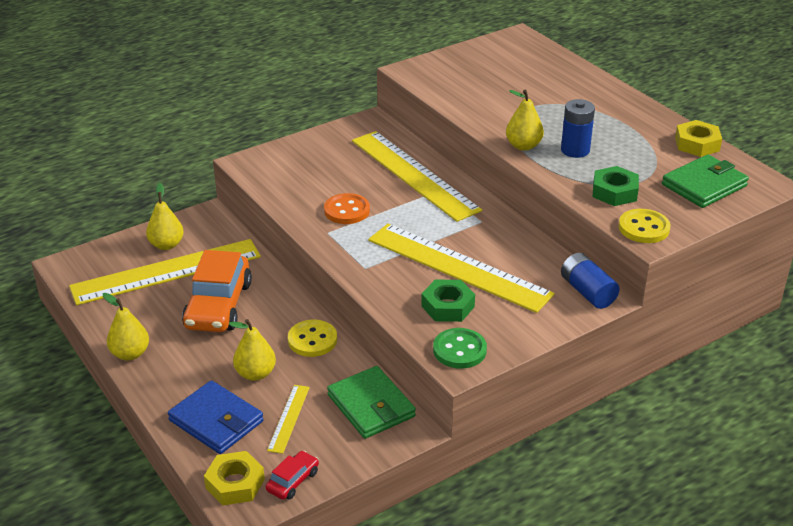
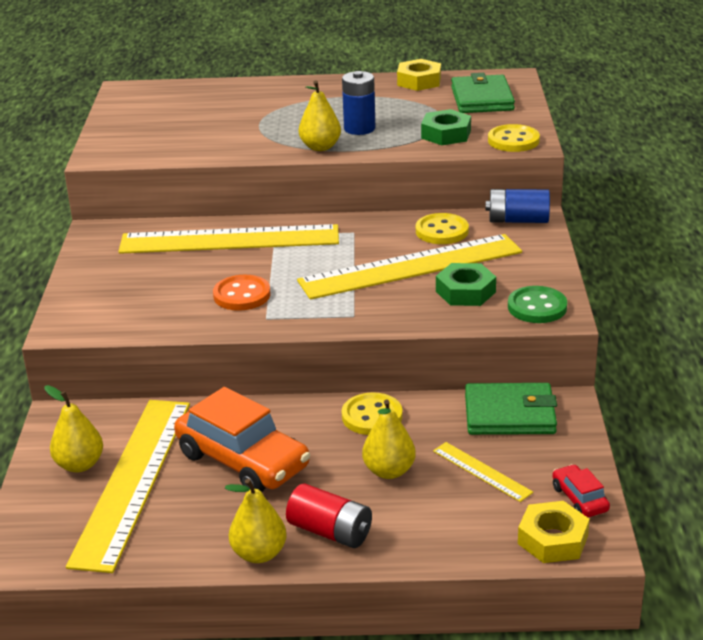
camera: 55 degrees left, 5 degrees down
blue wallet [168,380,264,454] -> none
none -> red battery [286,483,372,548]
none -> yellow button [416,213,469,244]

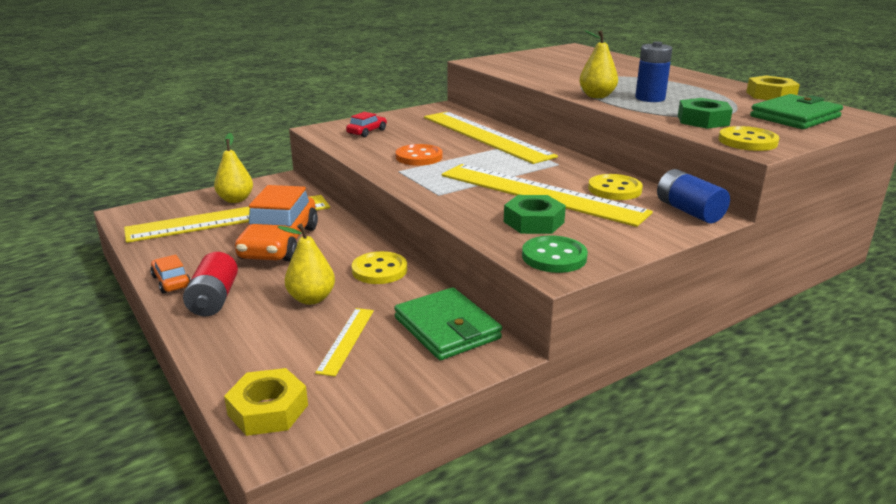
camera: 55 degrees right, 5 degrees down
yellow pear [225,478,287,563] -> orange car [150,254,191,294]
red car [552,464,610,517] -> red car moved to [346,112,387,137]

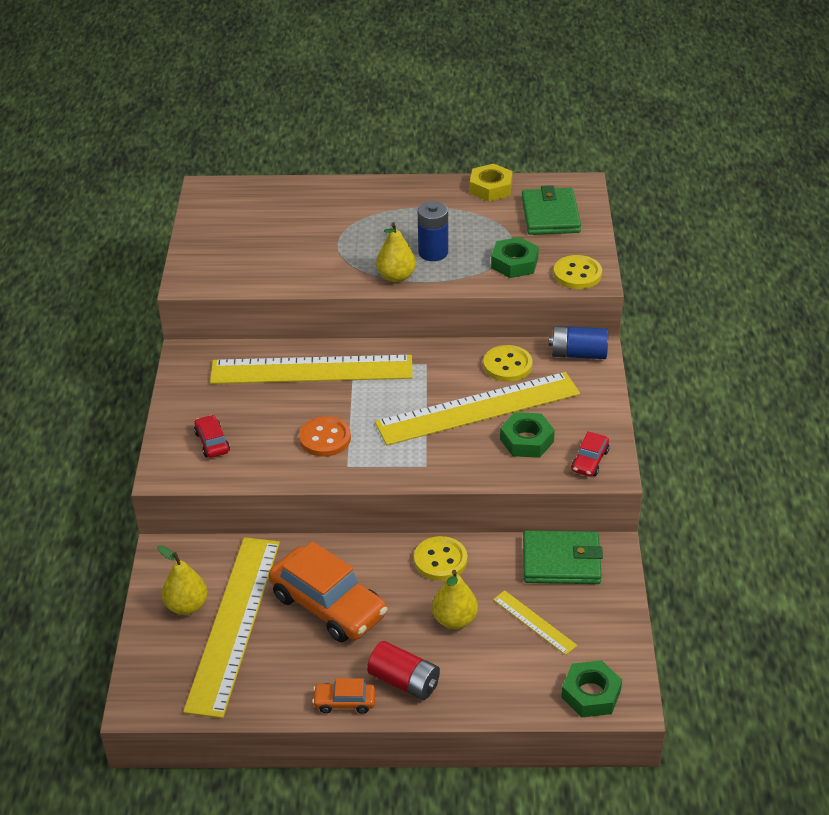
camera: 55 degrees left, 15 degrees up
yellow nut [224,368,308,436] -> green nut [561,660,622,717]
green button [522,235,588,273] -> red car [571,431,609,477]

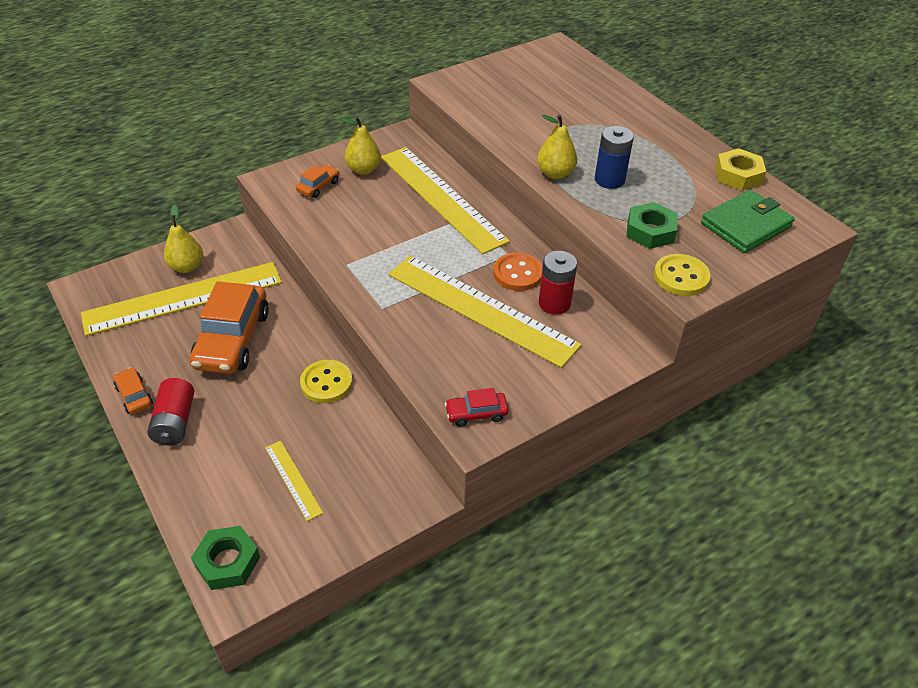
camera: 55 degrees right, 5 degrees up
red car [194,415,230,458] -> orange car [296,165,339,198]
orange button [299,416,351,457] -> orange button moved to [493,253,543,291]
yellow pear [432,570,478,629] -> yellow pear moved to [341,116,381,175]
yellow button [483,345,532,382] -> red battery [539,251,577,315]
yellow ruler [493,590,577,655] -> yellow ruler turned 45 degrees counterclockwise [265,441,323,521]
green nut [500,412,555,458] -> none
green wallet [523,530,603,584] -> none
blue battery [549,326,608,359] -> none

